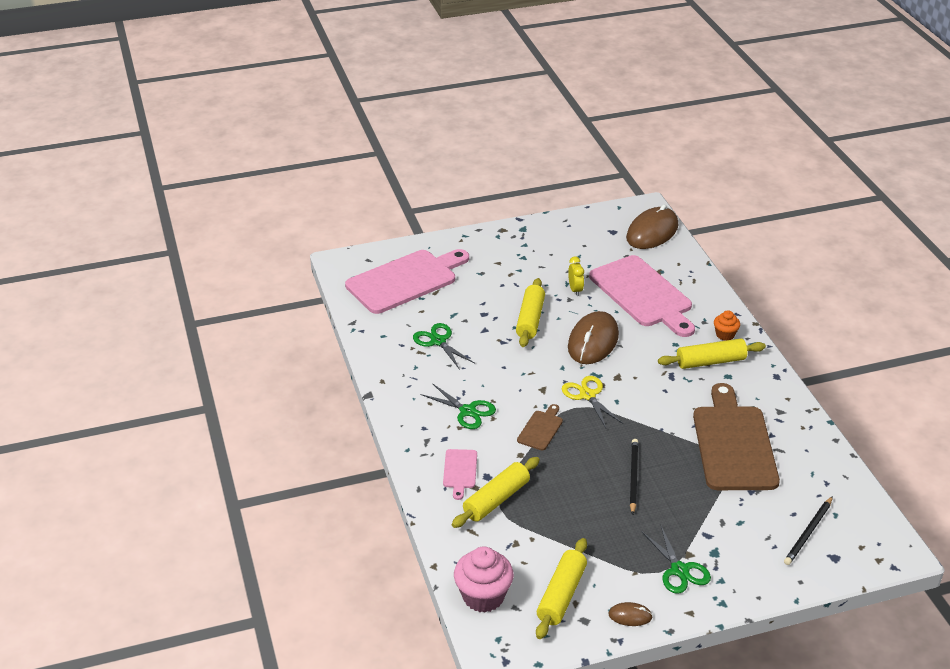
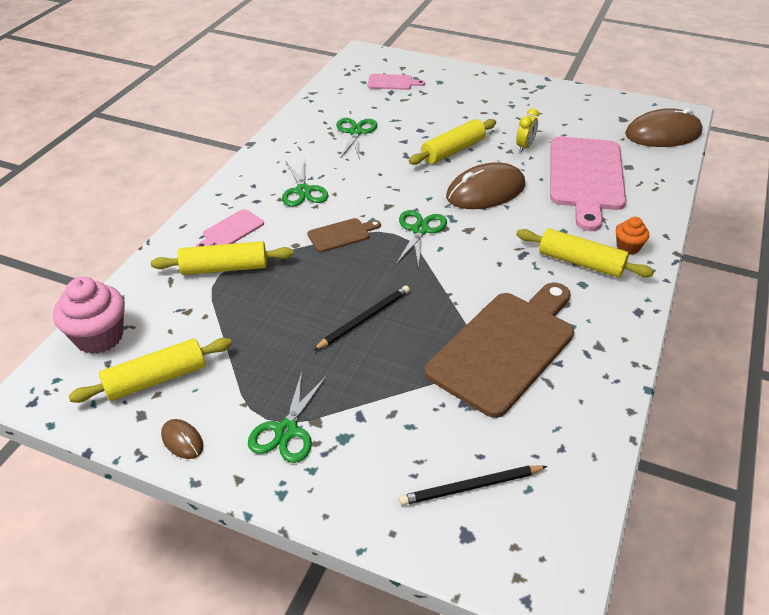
camera: 40 degrees right, 5 degrees up
pink cutting board [345,249,469,314] -> pink cutting board [368,74,425,90], size x0.44
yellow scissors [562,376,623,428] -> green scissors [396,210,447,269]

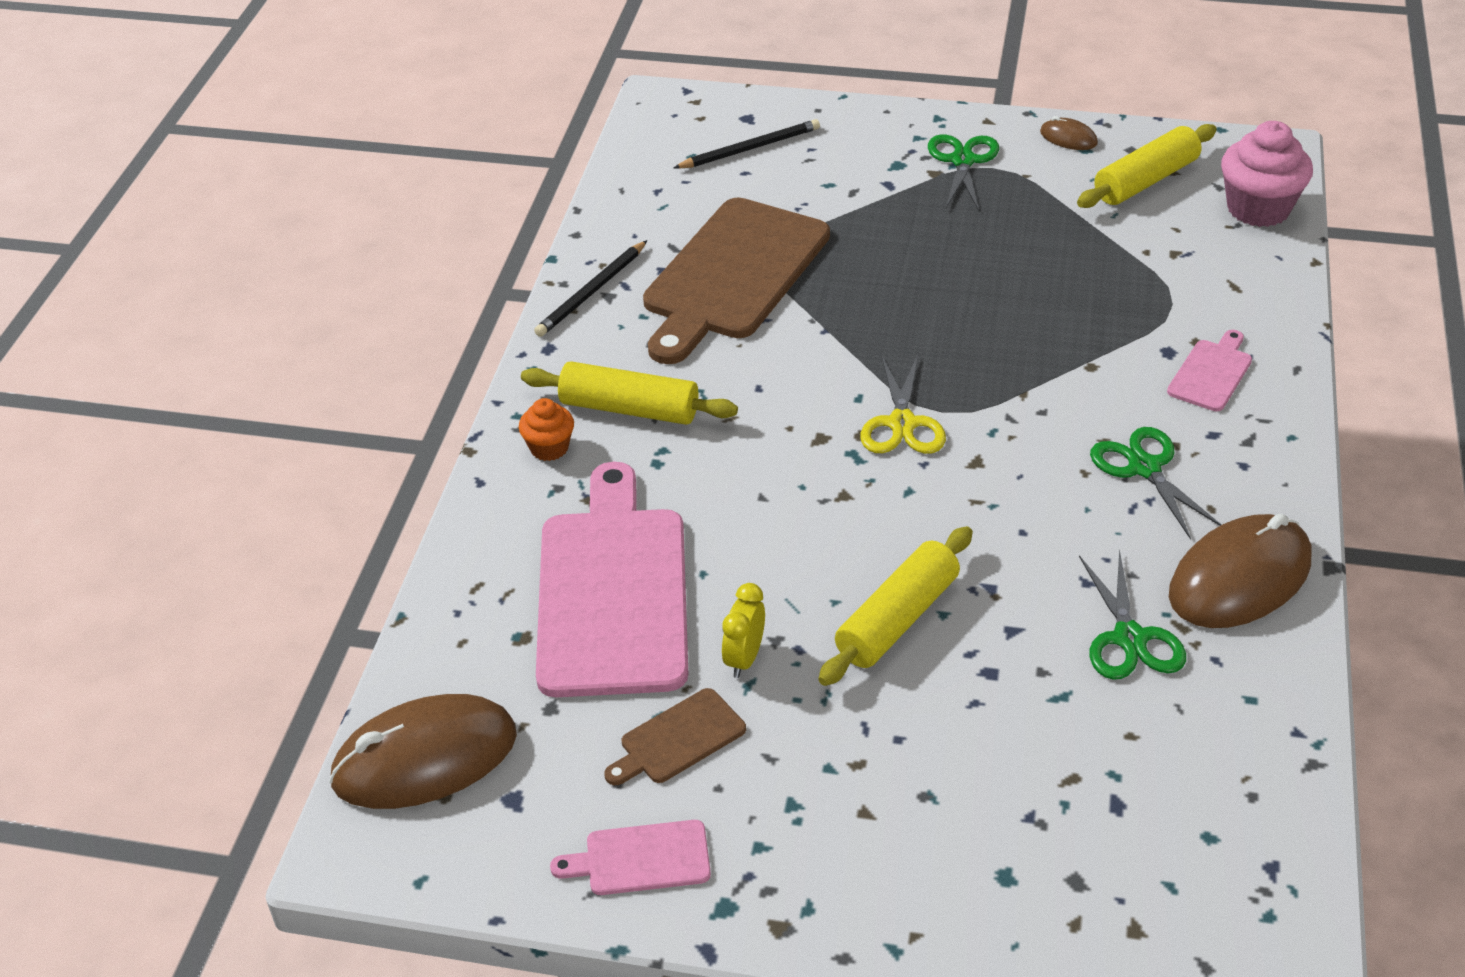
camera: 170 degrees right, 0 degrees up
yellow rolling pin [151,241,294,275] -> none
brown cutting board [307,218,381,252] -> brown cutting board moved to [604,688,746,785]
black pencil [313,286,410,350] -> black pencil moved to [534,240,647,337]
pink cutting board [368,74,425,90] -> pink cutting board moved to [550,820,711,895]
green scissors [396,210,447,269] -> yellow scissors [860,355,946,454]
brown mouse [446,162,525,209] -> brown mouse moved to [1169,514,1311,628]

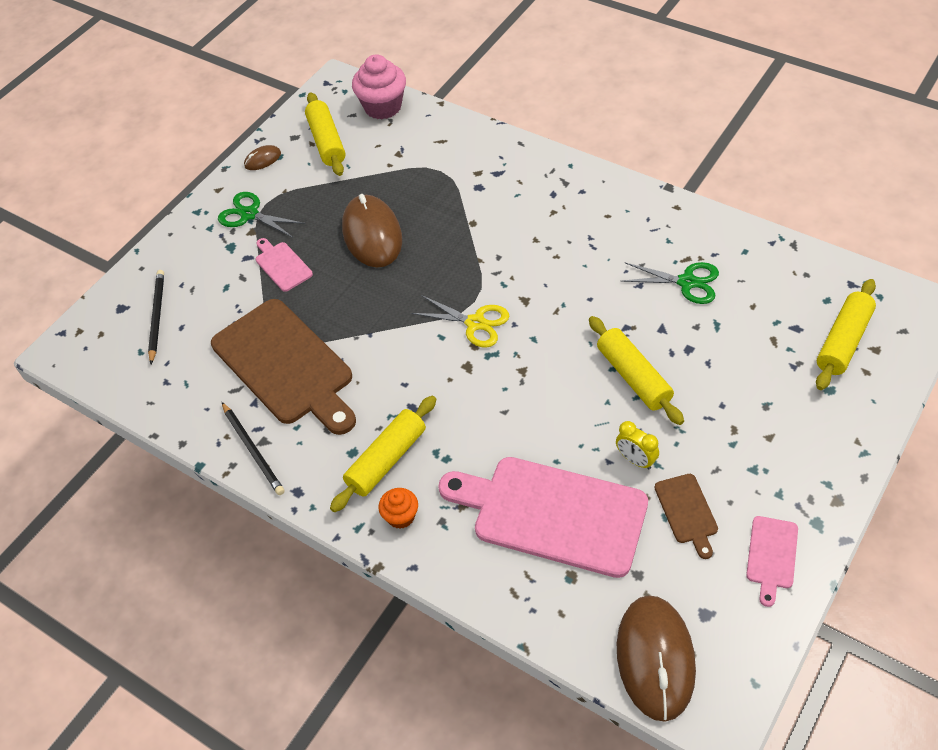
camera: 65 degrees left, 10 degrees up
green scissors [1090,427,1221,540] -> none
pink cutting board [1167,330,1252,411] -> pink cutting board moved to [256,238,313,292]
brown mouse [1169,514,1311,628] -> brown mouse moved to [342,194,402,267]
none -> yellow rolling pin [816,279,876,390]

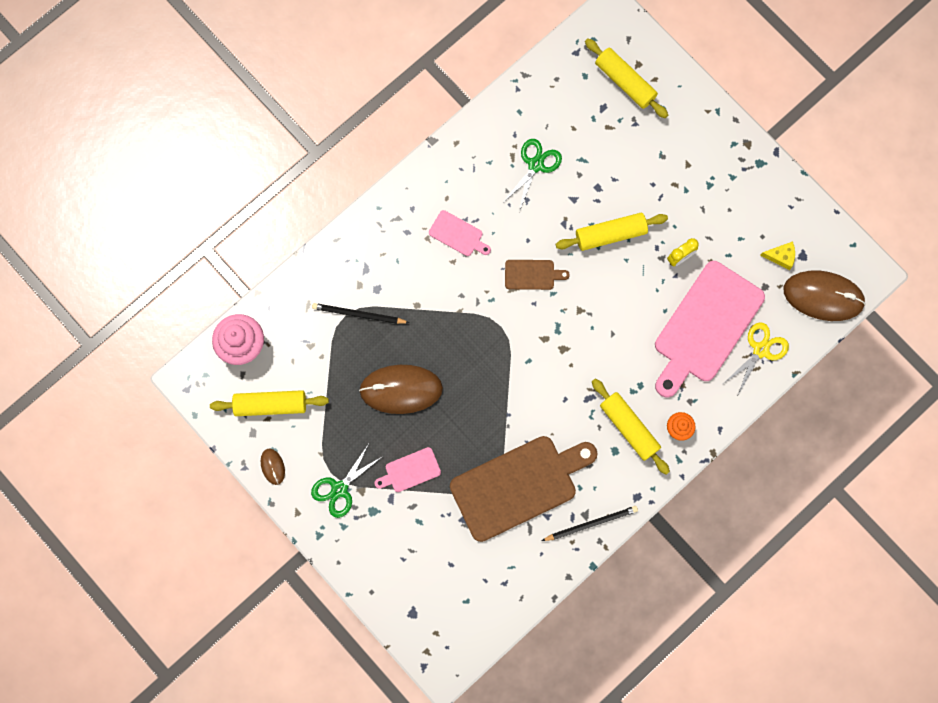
camera: 80 degrees left, 25 degrees up
black pencil [148,270,164,364] -> black pencil moved to [312,303,409,324]
yellow scissors [411,295,509,348] -> yellow scissors moved to [724,322,789,397]
brown cutting board [654,474,718,559] -> brown cutting board moved to [505,260,570,290]
pink cutting board [746,516,798,607] -> pink cutting board moved to [429,210,491,256]
none -> yellow cheese [760,241,795,270]

